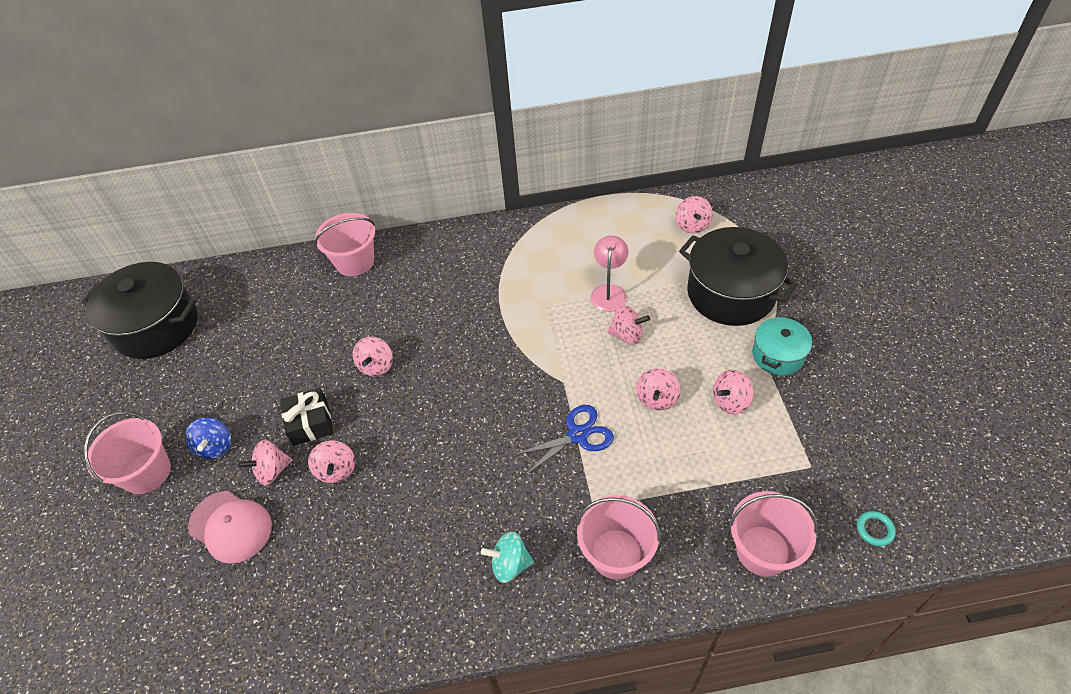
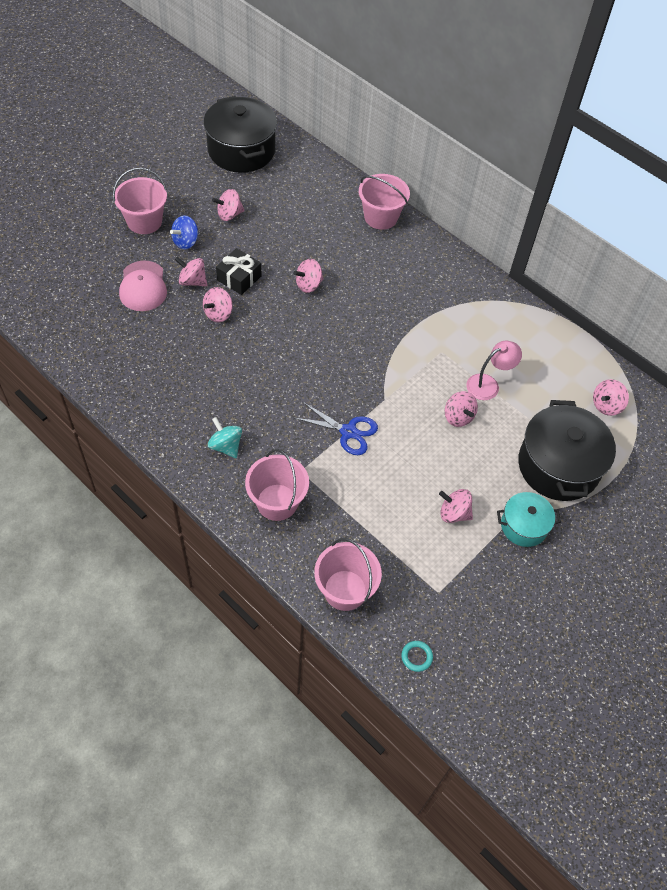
camera: 45 degrees right, 5 degrees up
pink spinning top [636,368,681,410] -> pink spinning top moved to [212,189,245,221]

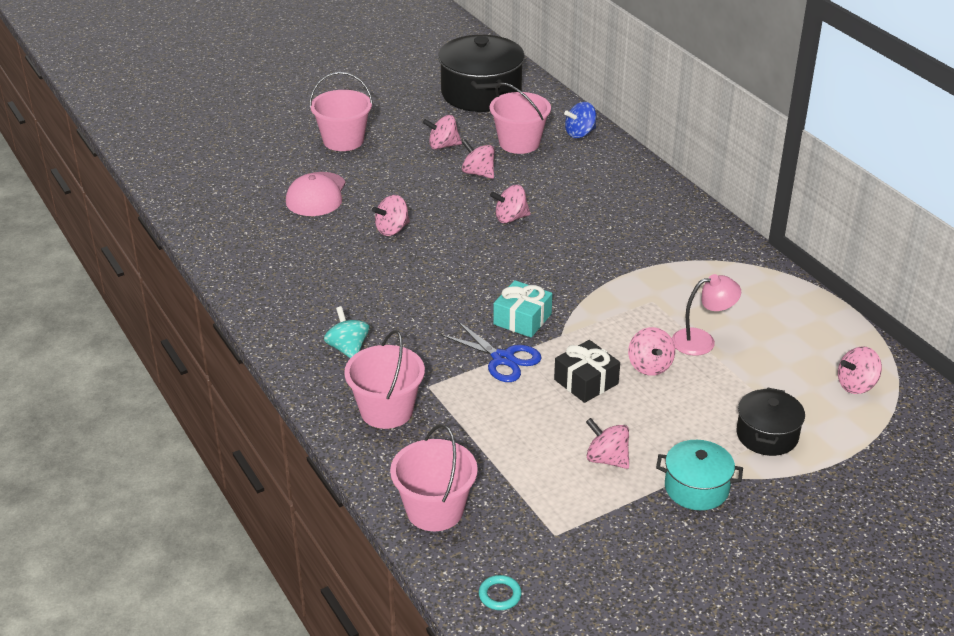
camera: 20 degrees right, 20 degrees down
blue spinning top [170,215,198,249] -> blue spinning top moved to [564,102,596,138]
pink spinning top [175,256,207,286] -> pink spinning top moved to [462,139,495,179]
black gift [216,248,261,295] -> black gift moved to [554,340,620,403]
pink bucket [359,174,410,230] -> pink bucket moved to [489,83,551,154]
black pot [518,400,616,501] -> black pot [736,387,805,456], size x0.55
none -> turquoise gift [493,280,552,338]

